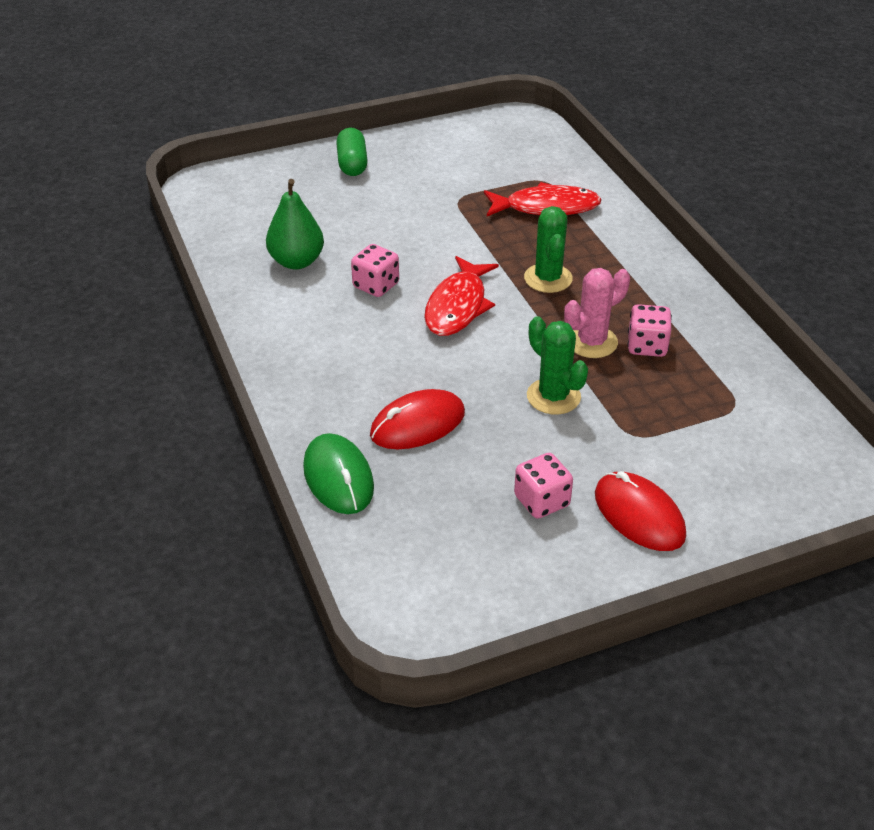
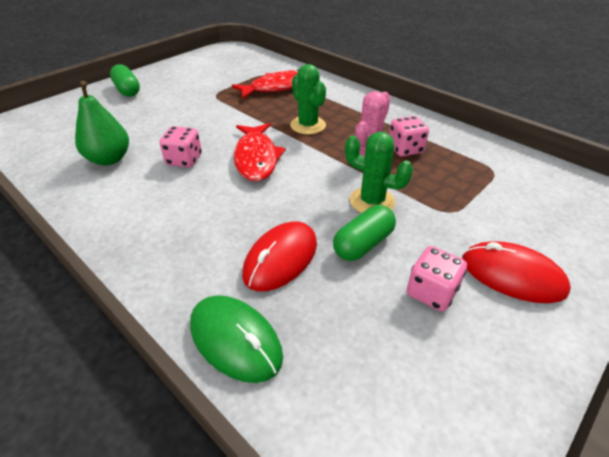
camera: 25 degrees left, 0 degrees up
none -> green capsule [333,205,396,261]

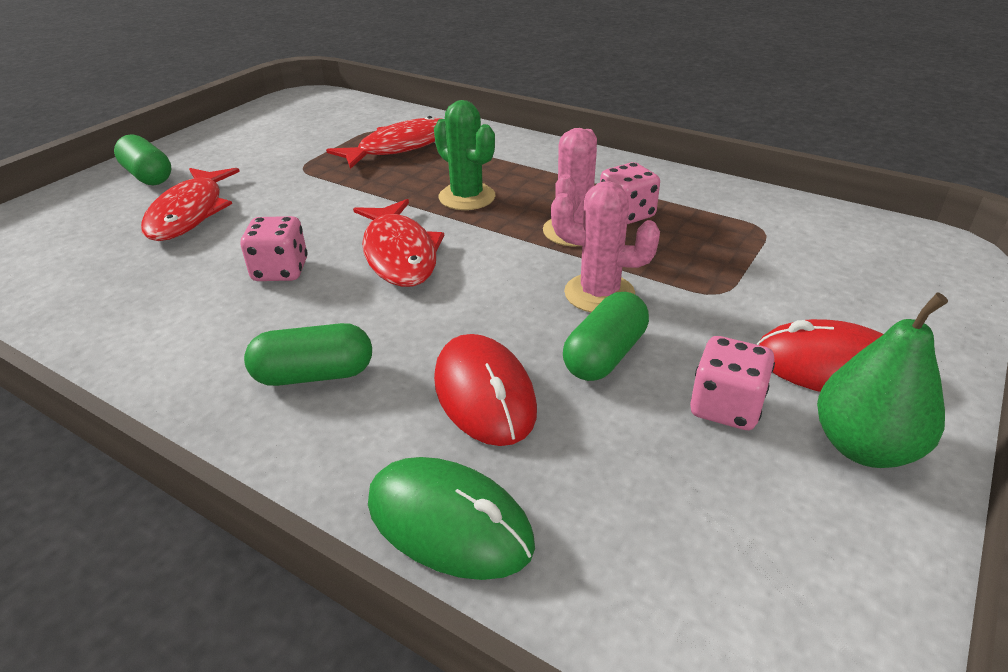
camera: 10 degrees left, 5 degrees down
green pear [75,81,129,166] -> green pear moved to [817,293,948,468]
red mouse [242,222,317,291] -> red mouse turned 45 degrees counterclockwise [434,334,537,446]
green cactus [345,132,413,213] -> pink cactus [551,181,660,312]
none -> red fish [141,168,240,241]
none -> green capsule [244,323,372,386]

